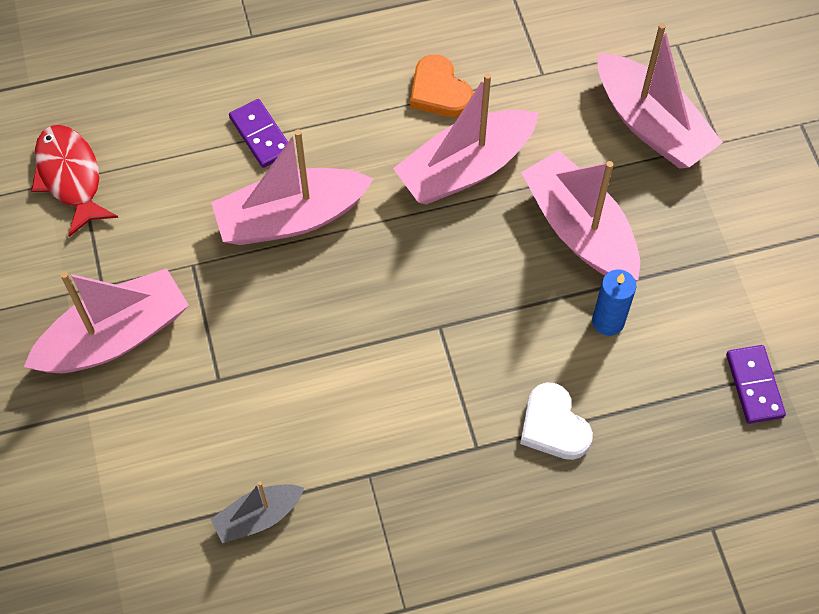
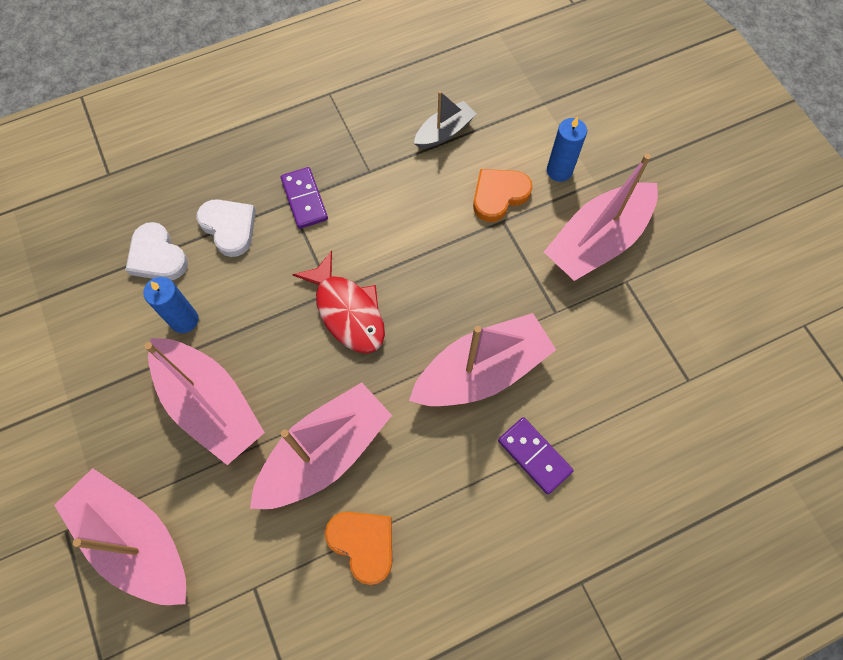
camera: 170 degrees right, 5 degrees up
red fish [31,125,118,237] -> red fish moved to [292,250,385,353]
purple domino [726,345,786,424] -> purple domino moved to [281,167,328,229]
none -> white heart [125,222,188,280]
none -> orange heart [473,169,532,222]
none -> blue candle [547,117,587,182]

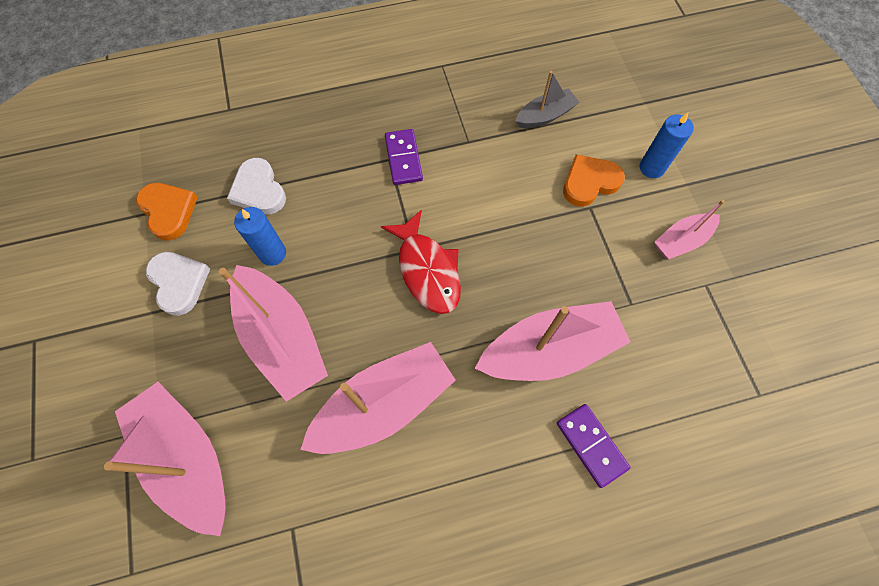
camera: 10 degrees right, 0 degrees up
white heart [196,199,256,257] -> white heart moved to [146,252,210,316]
orange heart [325,512,392,585] -> orange heart moved to [136,183,198,240]
pink boat [544,153,658,281] -> pink boat [654,200,725,259], size x0.54

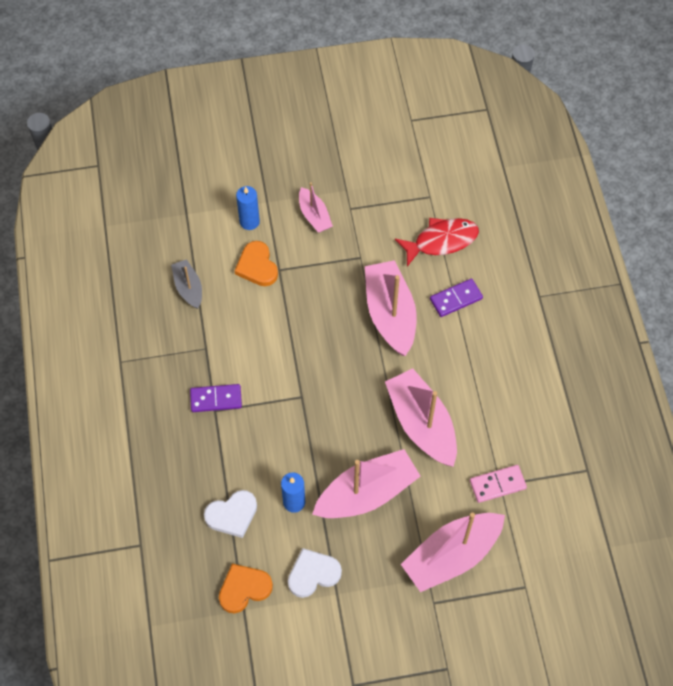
camera: 85 degrees left, 5 degrees down
red fish [381,209,461,314] -> red fish moved to [395,218,479,267]
none -> pink domino [470,465,527,503]

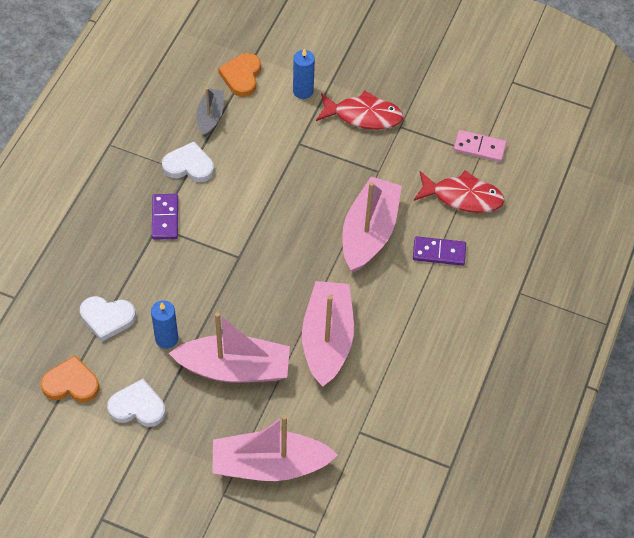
camera: 30 degrees right, 5 degrees down
purple domino [190,384,242,412] -> purple domino turned 60 degrees clockwise [152,194,178,240]
orange heart [234,241,278,286] -> orange heart moved to [218,53,261,97]
pink boat [299,182,333,233] -> red fish [316,91,404,130]
pink domino [470,465,527,503] -> pink domino moved to [454,130,507,162]
none -> white heart [162,142,214,182]

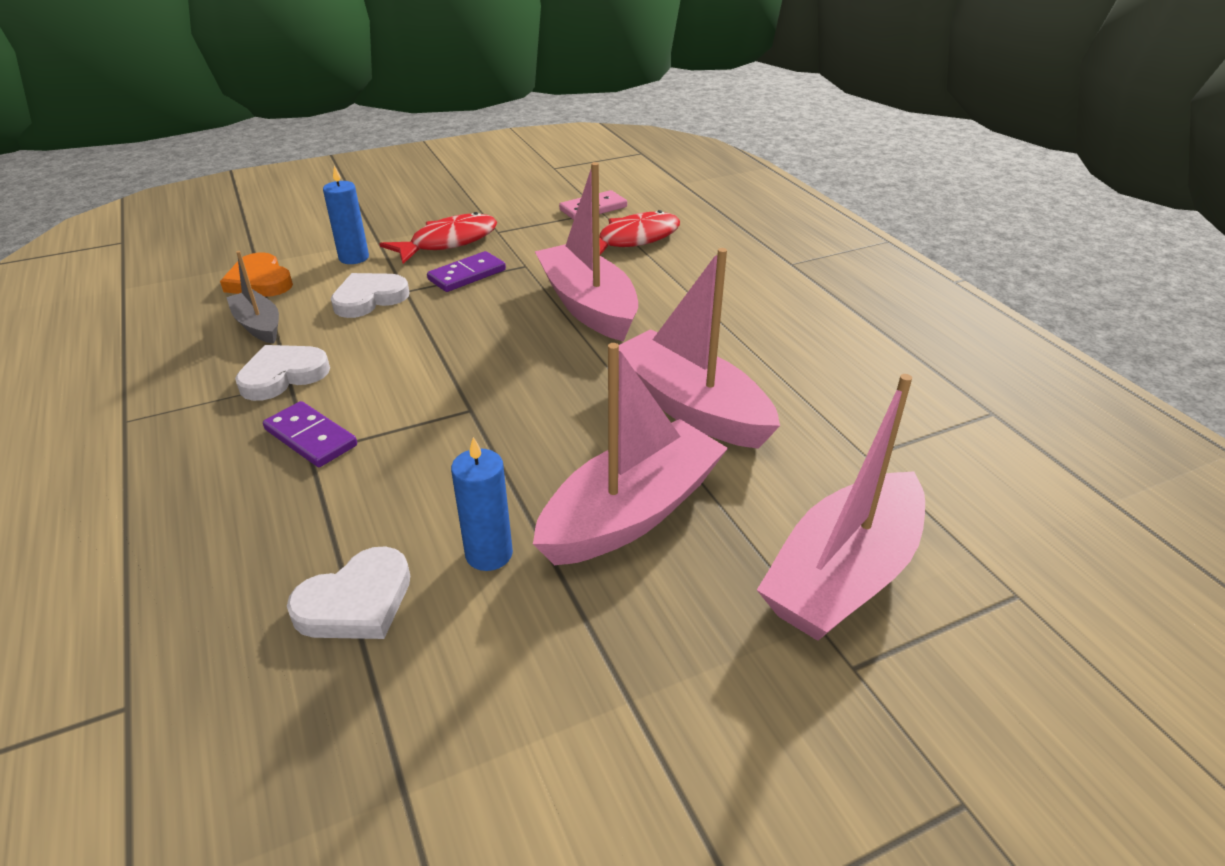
camera: 45 degrees left, 20 degrees down
orange heart [41,356,99,403] -> none
white heart [107,379,166,427] -> white heart moved to [331,273,410,318]
purple domino [413,236,466,266] -> purple domino moved to [427,251,506,292]

